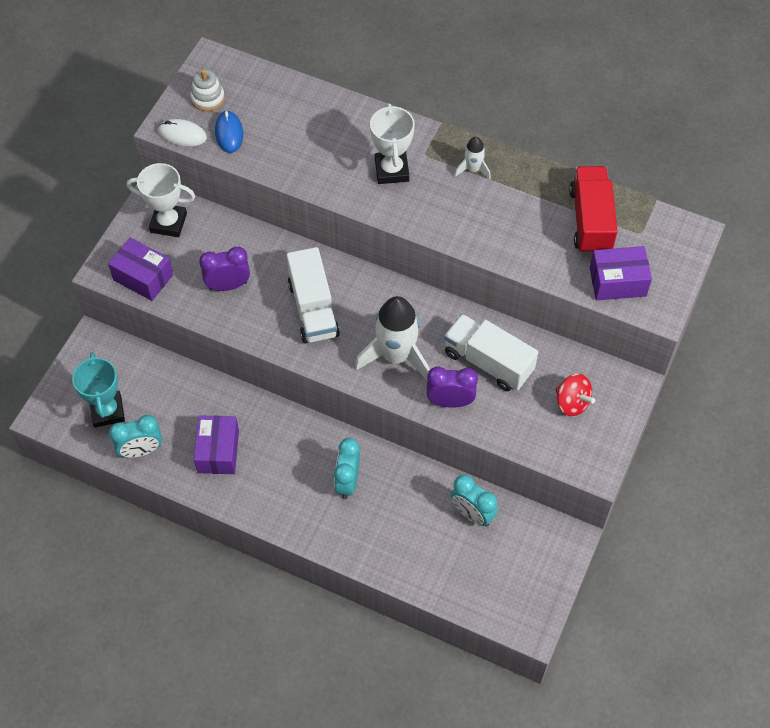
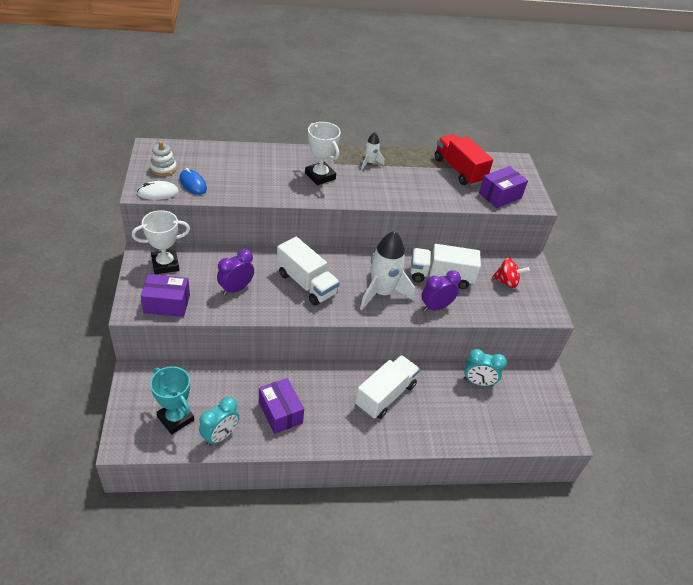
camera: 35 degrees left, 15 degrees down
turquoise clock [334,438,360,499] -> white truck [355,355,420,419]

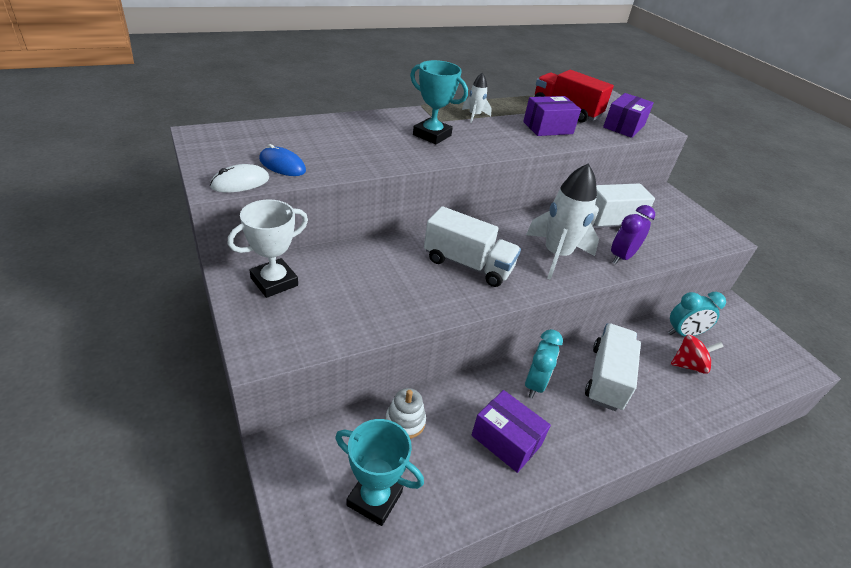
camera: 20 degrees left, 5 degrees down
purple box [141,274,190,317] -> purple box moved to [523,96,581,136]
white stacking toy [150,141,177,176] -> white stacking toy moved to [386,388,426,439]
turquoise clock [199,397,239,446] -> turquoise clock moved to [525,329,563,398]
purple clock [217,249,254,296] -> none
white trophy [305,122,341,185] -> turquoise trophy [410,60,468,144]
red spinning top [492,258,530,288] -> red spinning top moved to [671,335,724,374]

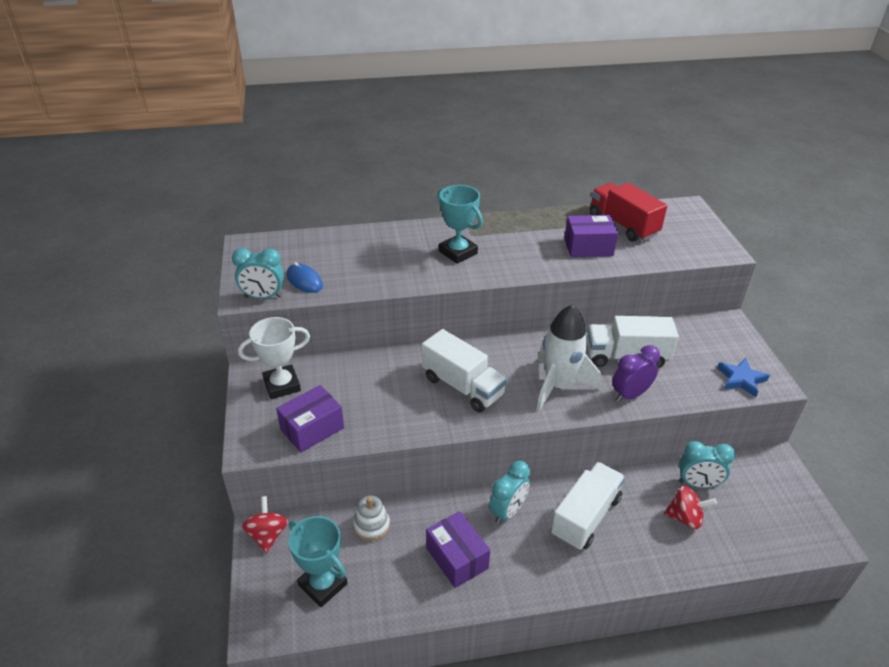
camera: 20 degrees right, 0 degrees up
white mouse [210,164,269,192] -> turquoise clock [232,248,284,299]
white rocket [462,72,492,123] -> none
purple box [603,93,654,138] -> purple box moved to [276,385,344,453]
none -> red spinning top [242,496,288,554]
none -> blue star [717,358,770,397]

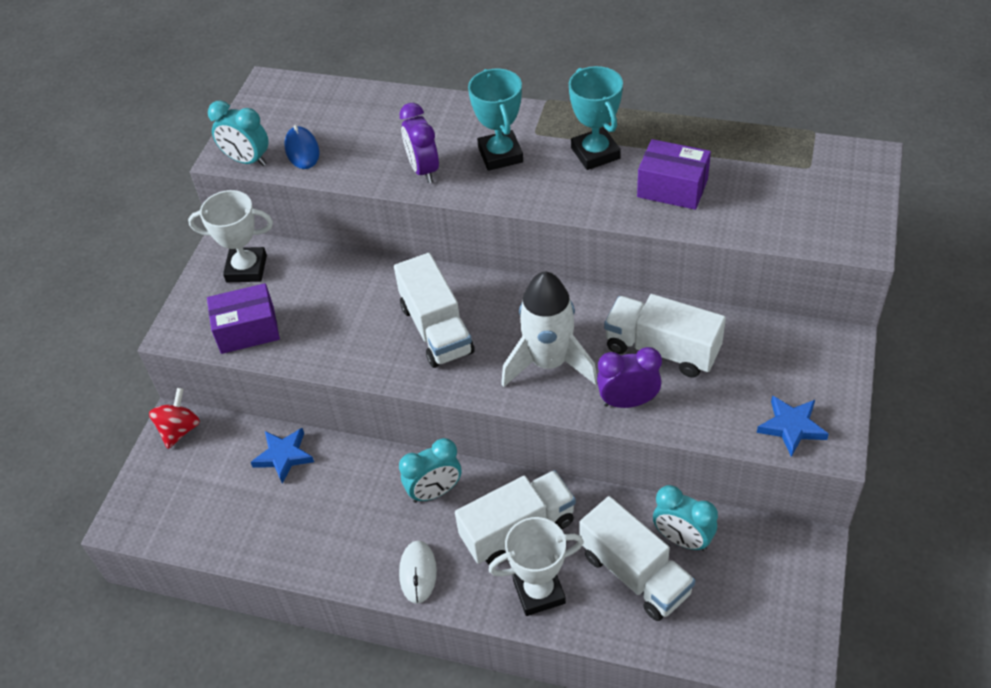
camera: 30 degrees right, 10 degrees up
turquoise trophy [288,516,347,607] -> turquoise trophy moved to [569,66,623,170]
white stacking toy [353,495,390,541] -> blue star [251,428,314,484]
purple box [426,511,490,588] -> none
red truck [590,183,667,241] -> none
red spinning top [664,486,717,529] -> white truck [579,496,695,621]
none -> white mouse [399,540,437,604]
none -> purple clock [400,103,439,183]
none -> white trophy [489,517,584,616]

